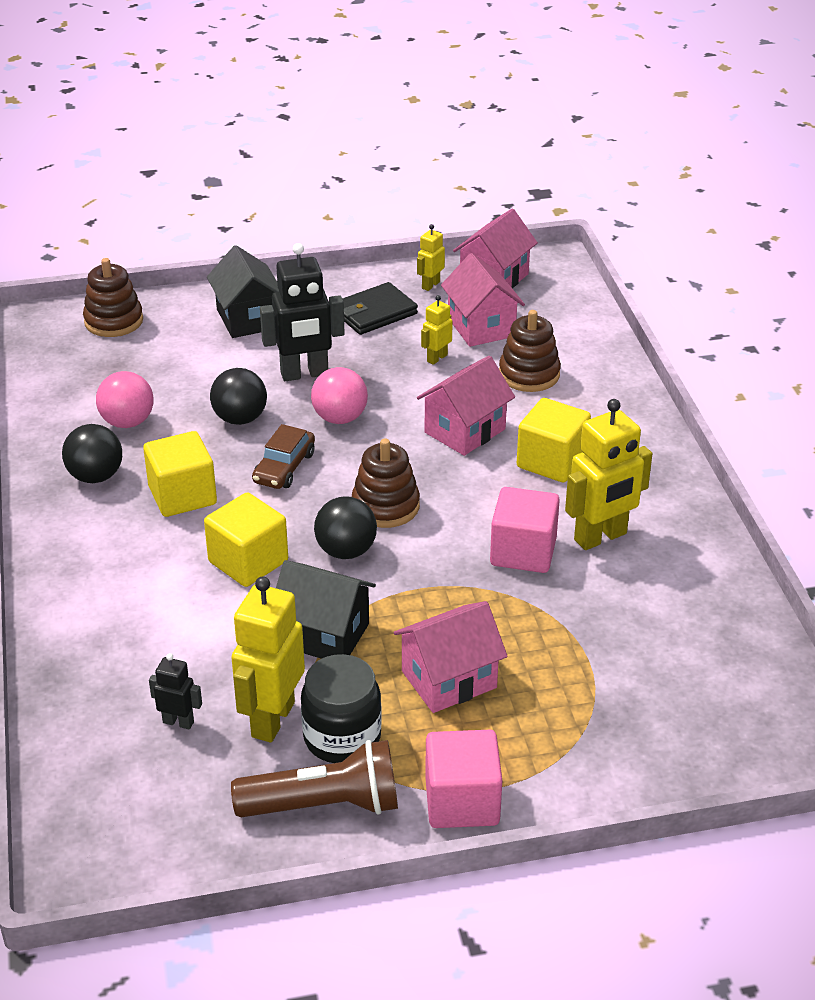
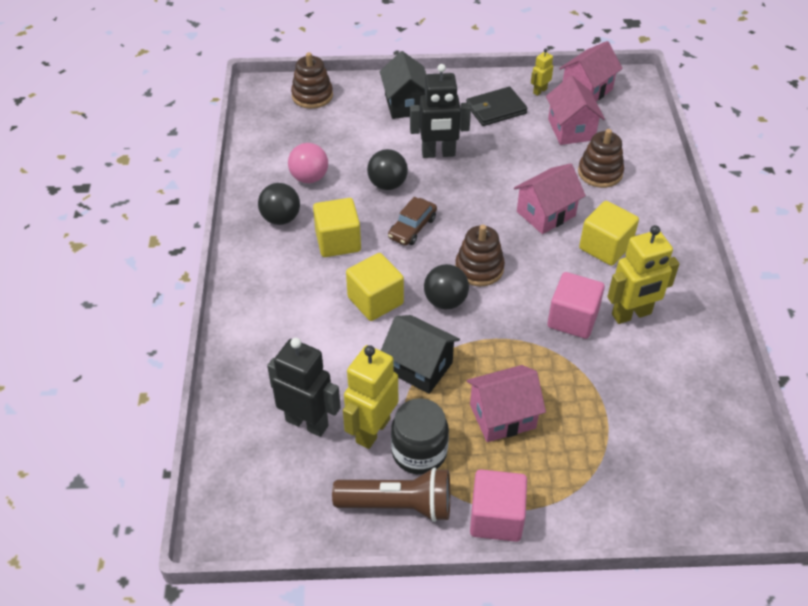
camera: 10 degrees right, 10 degrees up
black robot [149,653,202,730] -> black robot [267,338,341,437], size x1.99
pink ball [311,367,368,424] -> none
yellow robot [421,295,453,365] -> none

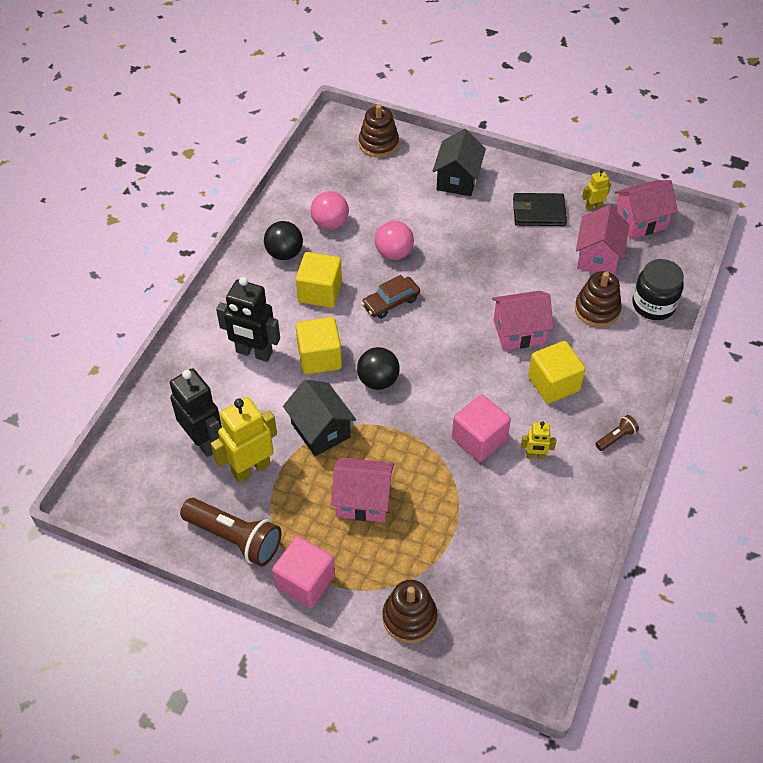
camera: 25 degrees right, 5 degrees up
black ball [367,149,408,190] -> pink ball [375,221,414,260]
black jar [391,398,449,475] -> black jar moved to [632,259,684,320]
black robot [410,64,471,158] -> black robot moved to [216,277,280,362]
brown stacking toy [455,225,505,286] -> brown stacking toy moved to [382,580,437,643]
yellow robot [607,225,680,324] -> yellow robot [521,421,556,459], size x0.50
none -> brown flashlight [595,415,639,451]

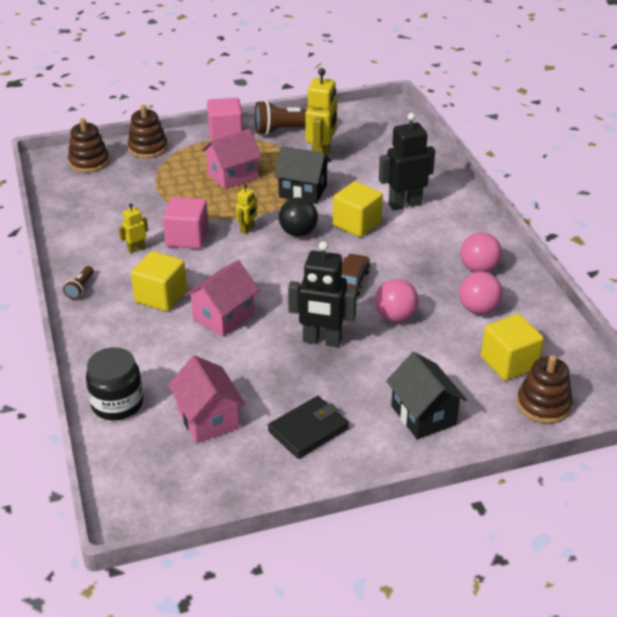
camera: 140 degrees right, 15 degrees down
black robot [170,368,222,457] -> black robot moved to [288,241,357,347]
black ball [264,221,303,260] -> pink ball [460,232,502,272]
yellow cube [296,252,342,308] -> yellow cube moved to [481,314,544,381]
brown stacking toy [575,271,622,327] -> brown stacking toy moved to [68,118,109,173]
yellow robot [582,169,611,211] -> yellow robot moved to [236,184,257,234]
pink house [614,180,678,239] -> none

